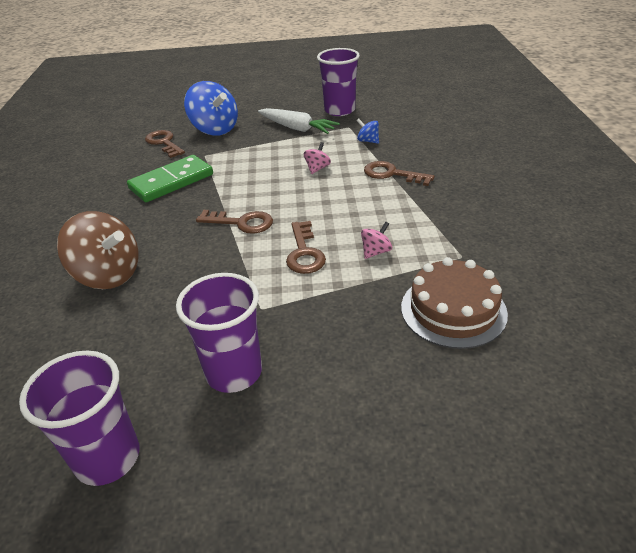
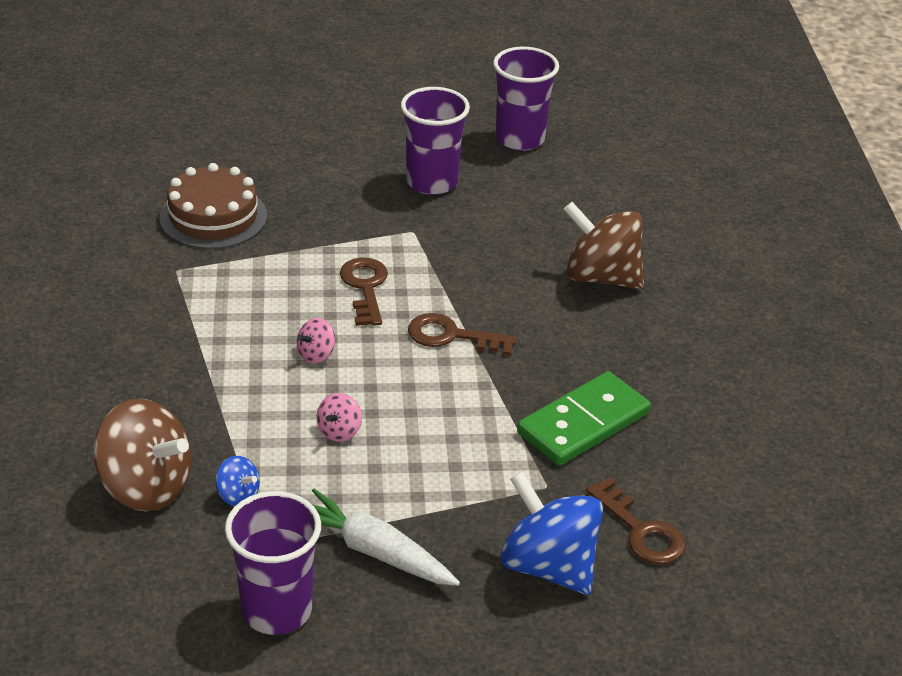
camera: 175 degrees right, 0 degrees up
pink spinning top [361,222,392,259] -> pink spinning top moved to [297,318,335,364]
brown key [364,161,435,186] -> none
none -> brown spinning top [94,399,191,511]

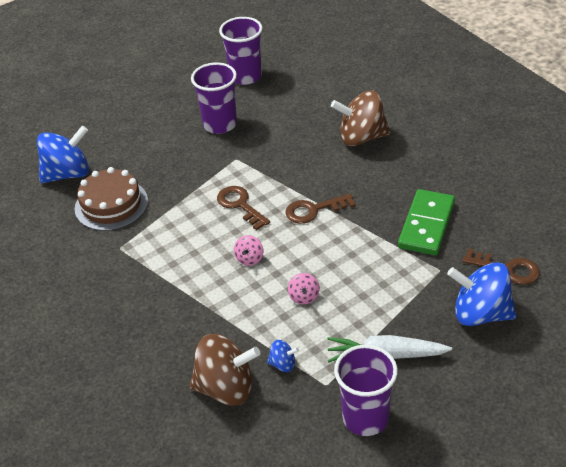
camera: 25 degrees left, 5 degrees up
none -> blue spinning top [37,126,89,183]

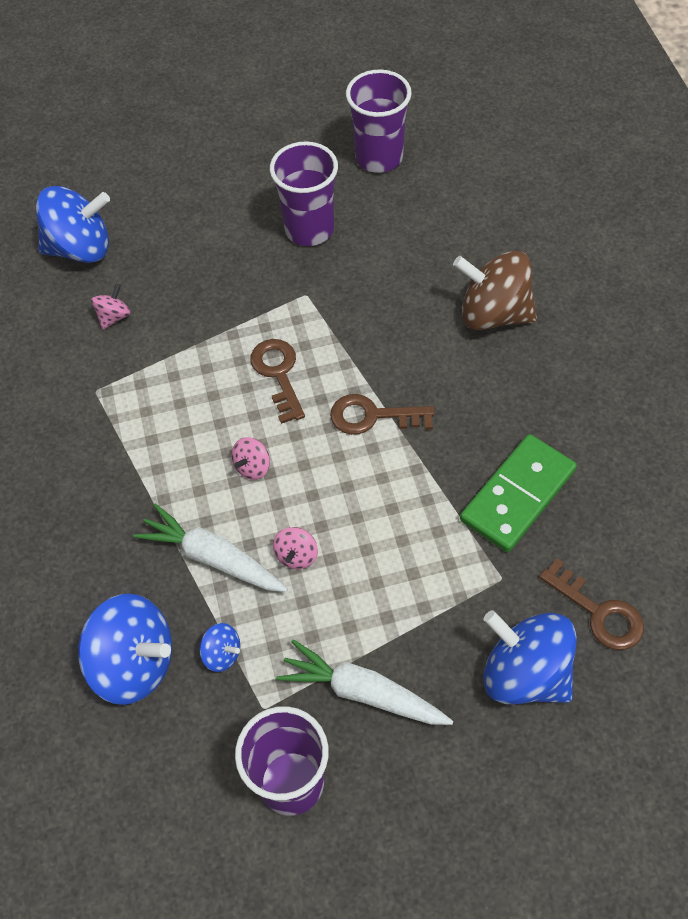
camera: 20 degrees right, 15 degrees up
brown cake [75,167,148,231] -> pink spinning top [91,284,130,330]
brown spinning top [189,334,260,406] -> blue spinning top [78,594,172,705]
none -> white carrot [133,504,288,592]

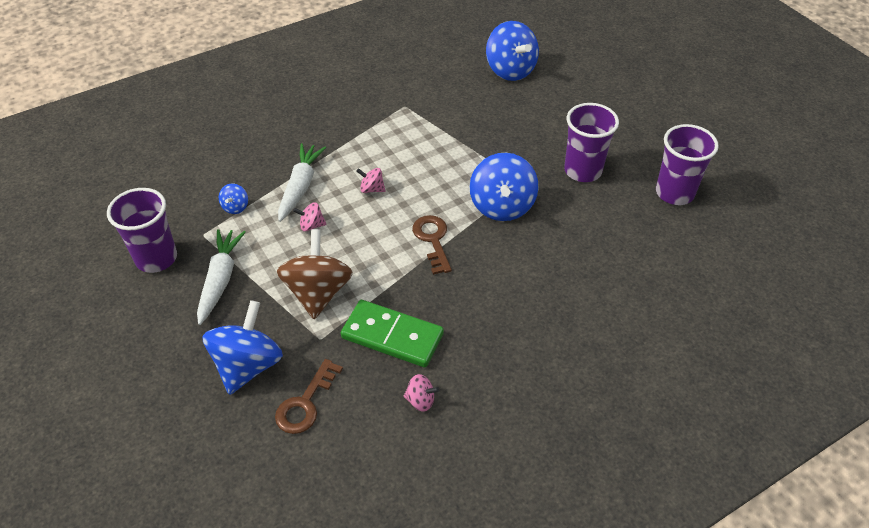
camera: 70 degrees right, 10 degrees down
blue spinning top [78,594,172,705] -> blue spinning top moved to [469,153,539,221]
pink spinning top [91,284,130,330] -> pink spinning top moved to [404,374,439,412]
brown key [250,339,305,424] -> none
brown spinning top [453,251,537,330] -> brown spinning top moved to [277,229,353,319]

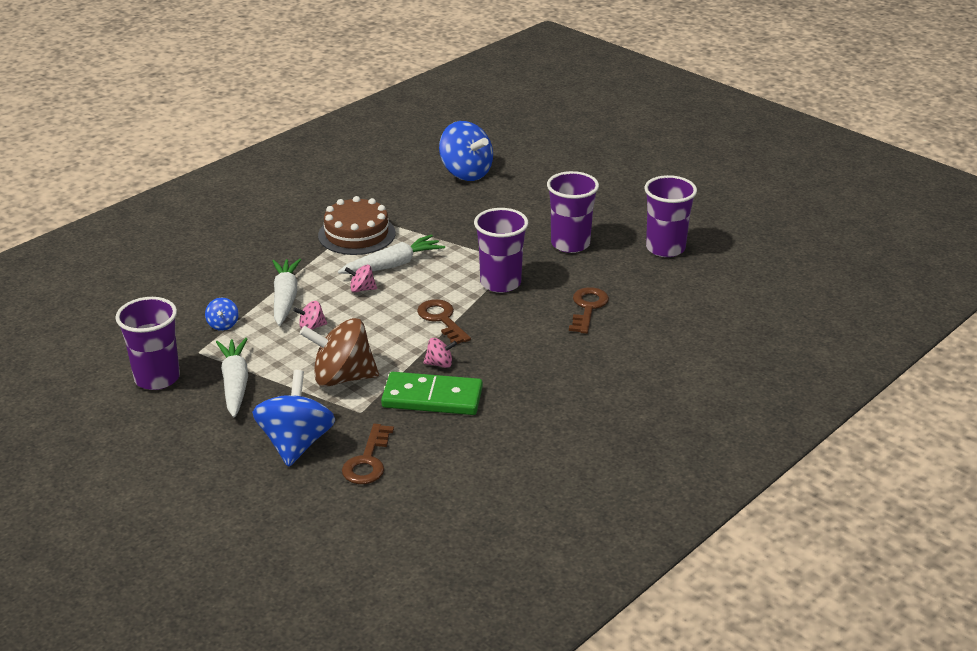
camera: 15 degrees left, 15 degrees down
brown spinning top [277,229,353,319] -> brown spinning top turned 75 degrees counterclockwise [300,318,379,387]
pink spinning top [404,374,439,412] -> pink spinning top moved to [423,338,457,368]
blue spinning top [469,153,539,221] -> purple cup [474,208,528,293]
none -> brown cake [318,196,395,255]
none -> white carrot [338,234,445,274]
none -> brown key [569,287,609,334]

